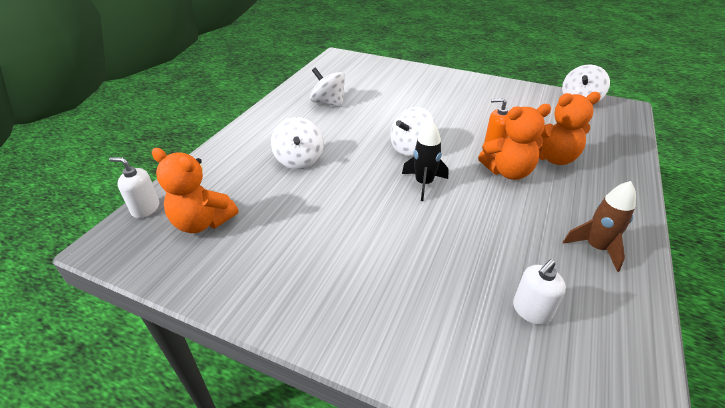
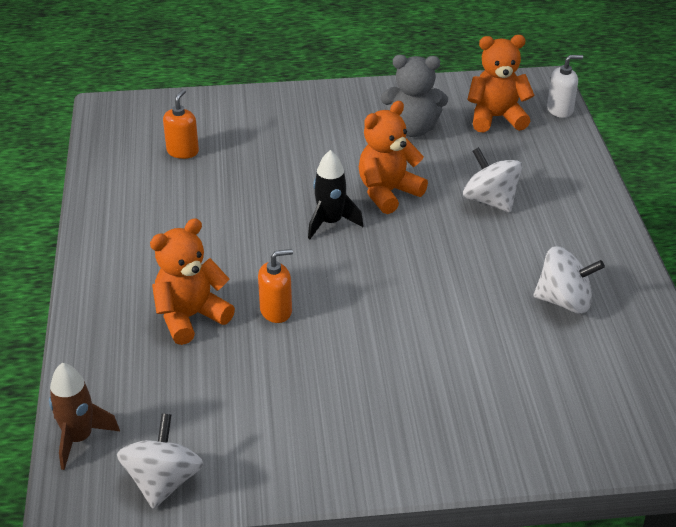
camera: 150 degrees right, 0 degrees up
white spinning top [390,107,435,156] -> none
orange teddy bear [478,104,551,180] -> orange teddy bear moved to [359,101,428,214]
white soap dispenser [513,259,566,325] -> orange soap dispenser [163,89,199,159]
brown rocket [563,181,636,272] -> brown rocket moved to [49,363,120,470]
none -> grey teddy bear [381,55,448,137]

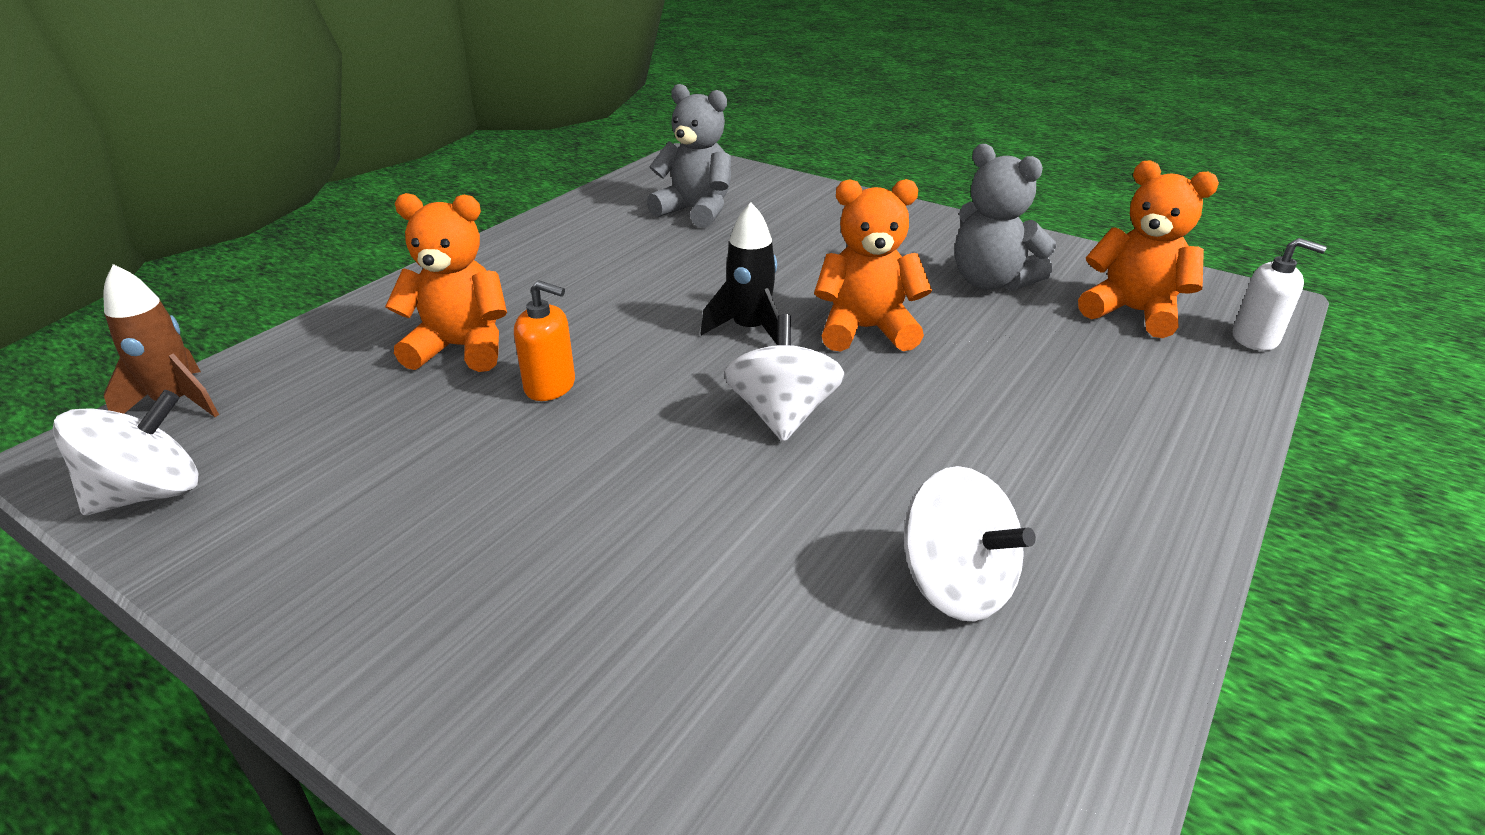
camera: 40 degrees right, 5 degrees down
orange soap dispenser [163,89,199,159] -> grey teddy bear [647,84,731,228]
white spinning top [463,147,522,212] -> white spinning top moved to [724,314,844,442]

